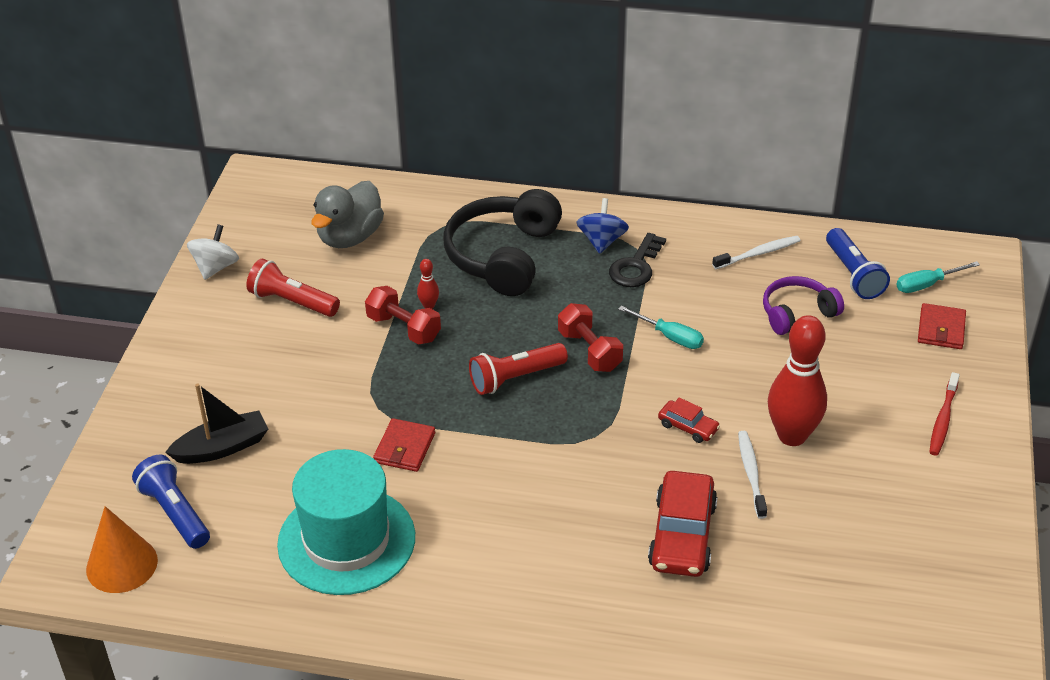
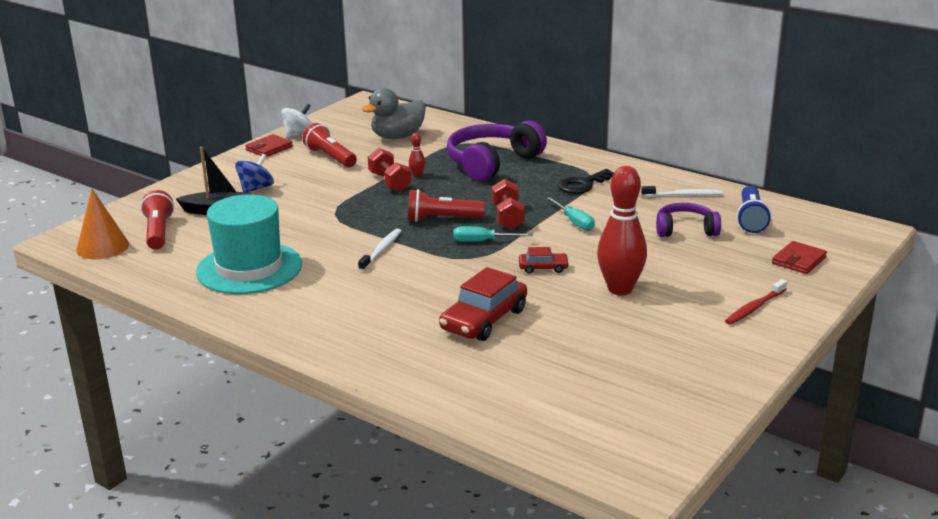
camera: 25 degrees right, 15 degrees down
blue flashlight [132,455,210,549] -> red flashlight [141,190,174,249]
red wallet [373,418,435,472] -> red wallet moved to [245,134,293,157]
black headphones [443,189,562,296] -> purple headphones [447,121,547,181]
blue spinning top [576,198,629,254] -> blue spinning top moved to [235,154,274,192]
red car [658,397,720,443] -> red car turned 60 degrees counterclockwise [519,247,569,273]
white toothbrush [738,431,767,519] -> white toothbrush moved to [358,229,401,271]
turquoise screwdriver [896,261,980,293] -> turquoise screwdriver moved to [453,226,533,242]

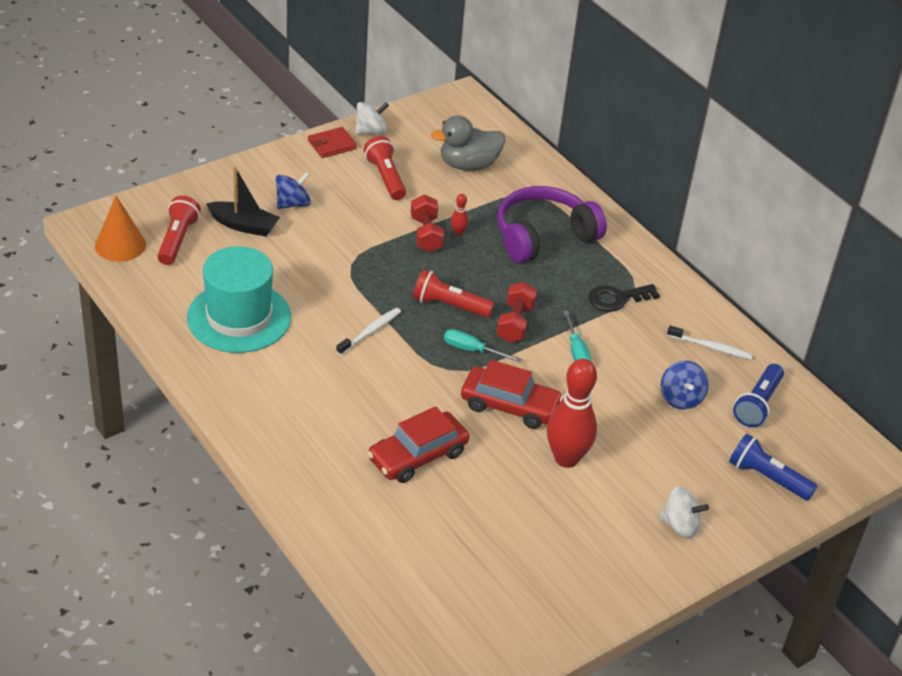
camera: 15 degrees right, 15 degrees up
red car [519,247,569,273] -> red car [461,360,564,429], size x1.94
purple headphones [656,203,721,237] -> blue spinning top [661,361,709,410]
red toothbrush [725,279,787,325] -> white spinning top [659,486,709,539]
red wallet [772,241,827,274] -> blue flashlight [729,434,817,501]

